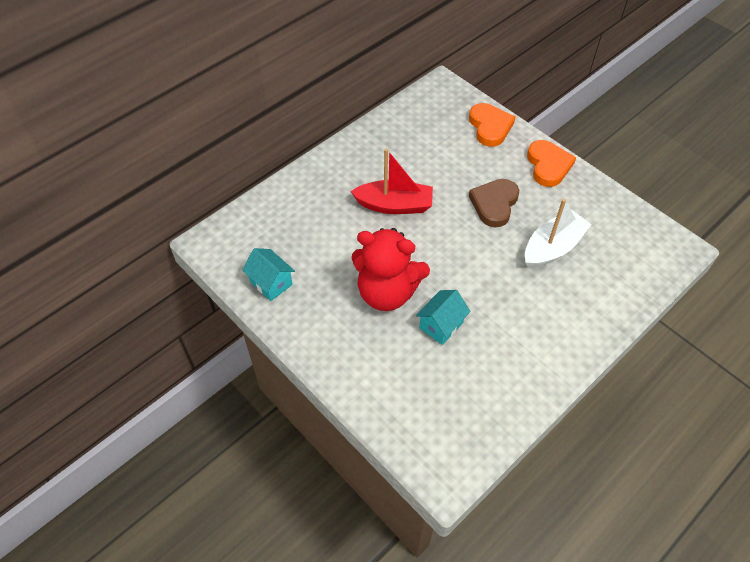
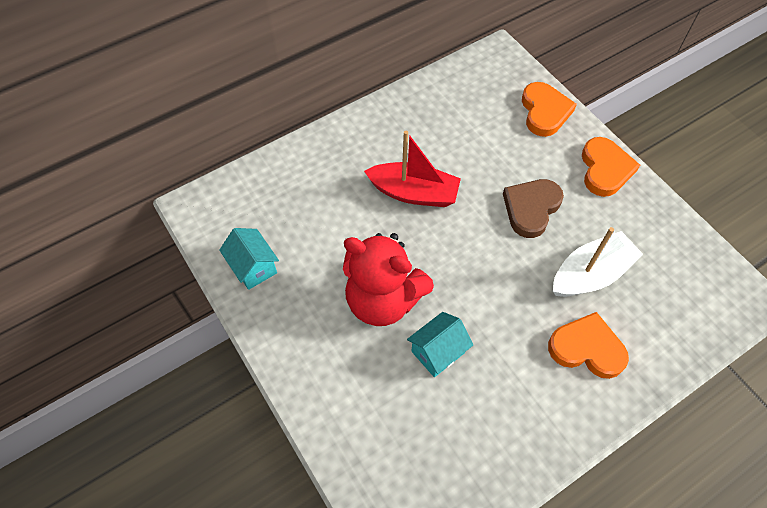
camera: 10 degrees right, 5 degrees up
none -> orange heart [548,312,629,379]

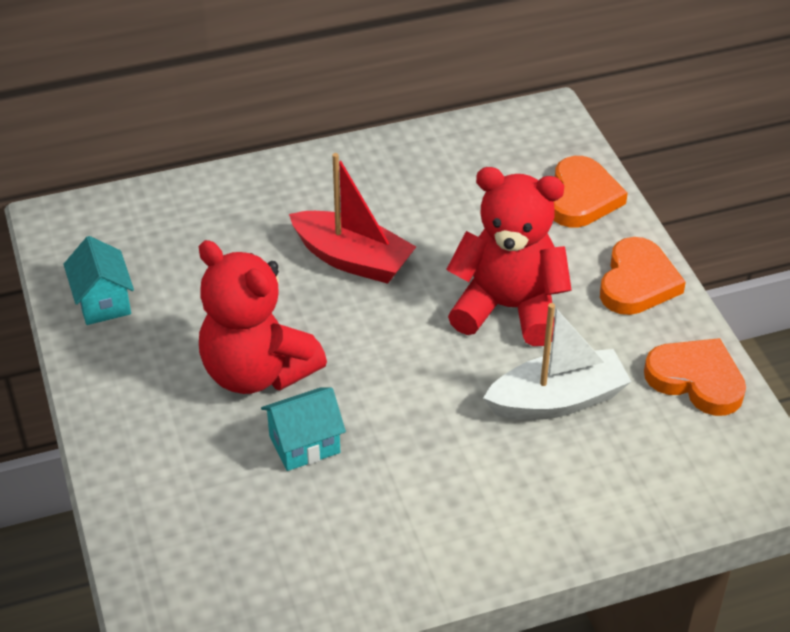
camera: 15 degrees right, 15 degrees down
brown heart [503,179,564,238] -> red teddy bear [446,167,572,346]
orange heart [548,312,629,379] -> orange heart moved to [644,338,746,416]

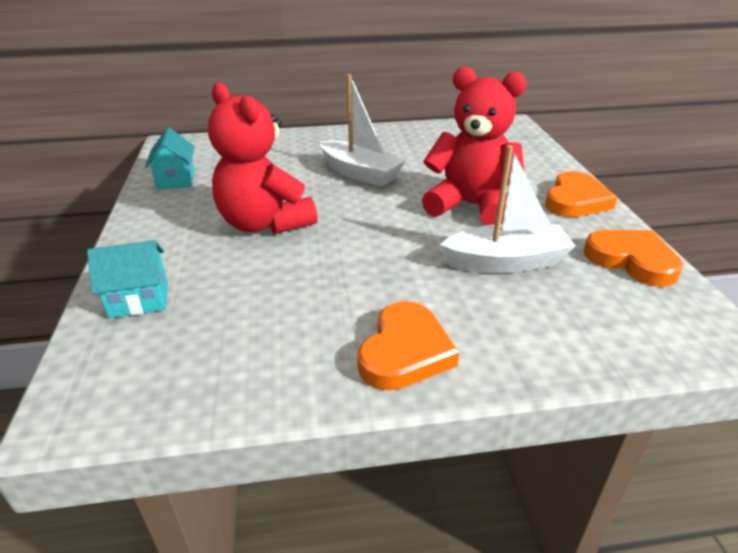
camera: 10 degrees right, 10 degrees down
turquoise house [261,387,346,471] -> turquoise house moved to [87,240,168,318]
red boat [289,153,416,284] -> white boat [320,74,406,187]
orange heart [553,156,628,227] -> orange heart moved to [357,301,459,390]

